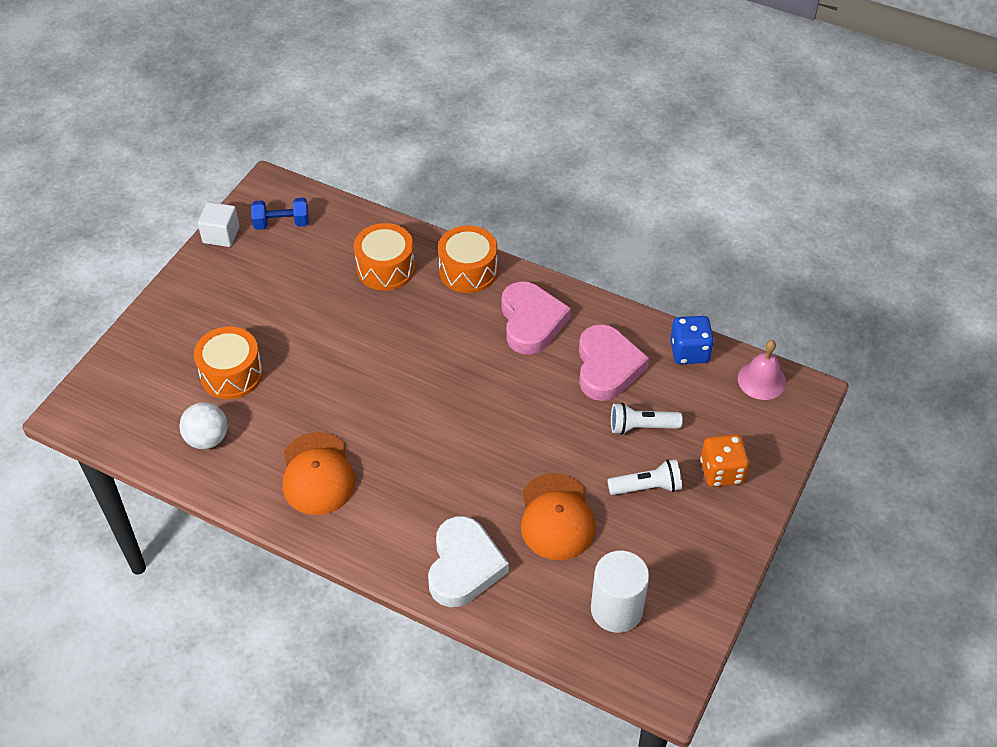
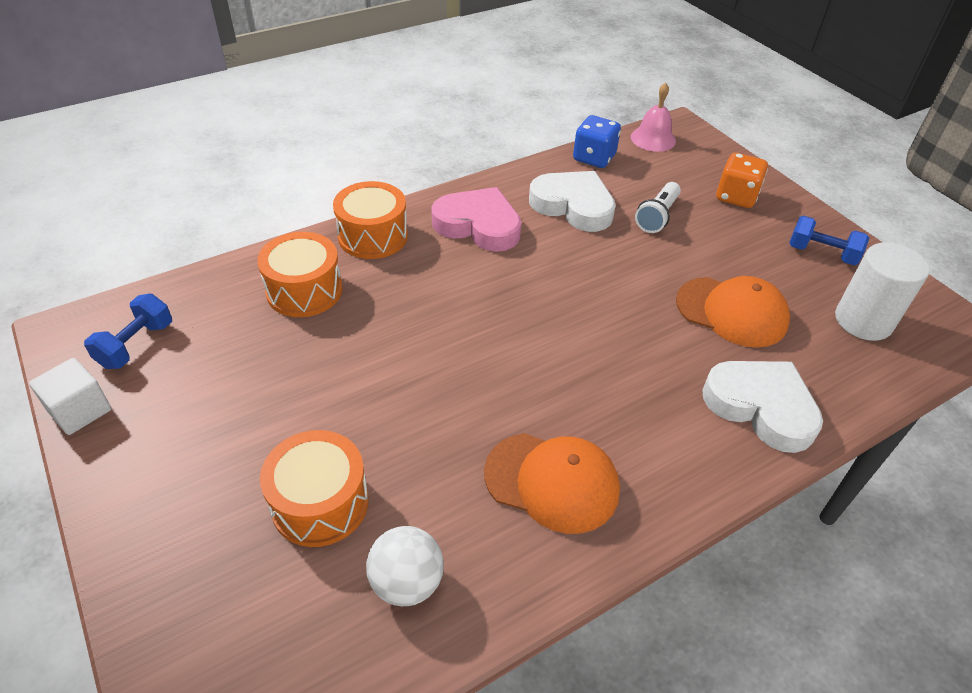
camera: 60 degrees left, 5 degrees down
pink heart [579,324,649,401] -> white heart [529,171,616,232]
white flashlight [607,459,682,495] -> none
none -> blue dumbbell [790,215,870,265]

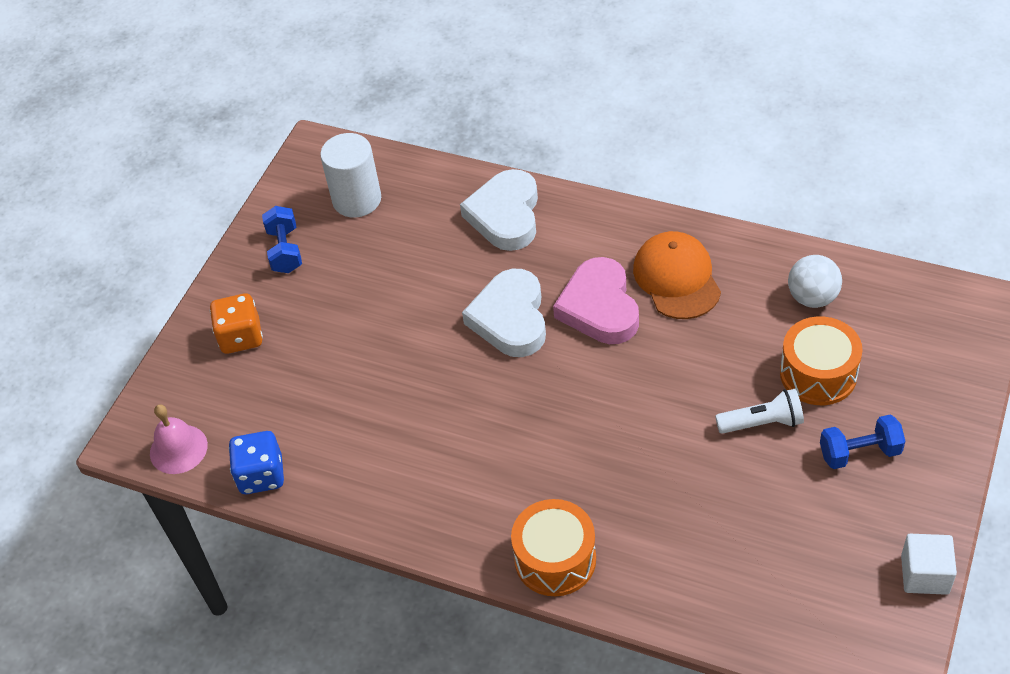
camera: 120 degrees left, 5 degrees up
blue dumbbell [84,294,172,369] -> blue dumbbell moved to [820,415,905,469]
orange drum [257,232,343,317] -> none
pink heart [431,187,521,252] -> pink heart moved to [553,257,639,344]
white heart [529,171,616,232] -> white heart moved to [462,269,546,357]
white flashlight [635,182,681,233] -> white flashlight moved to [715,389,804,434]
orange cap [676,276,790,348] -> none

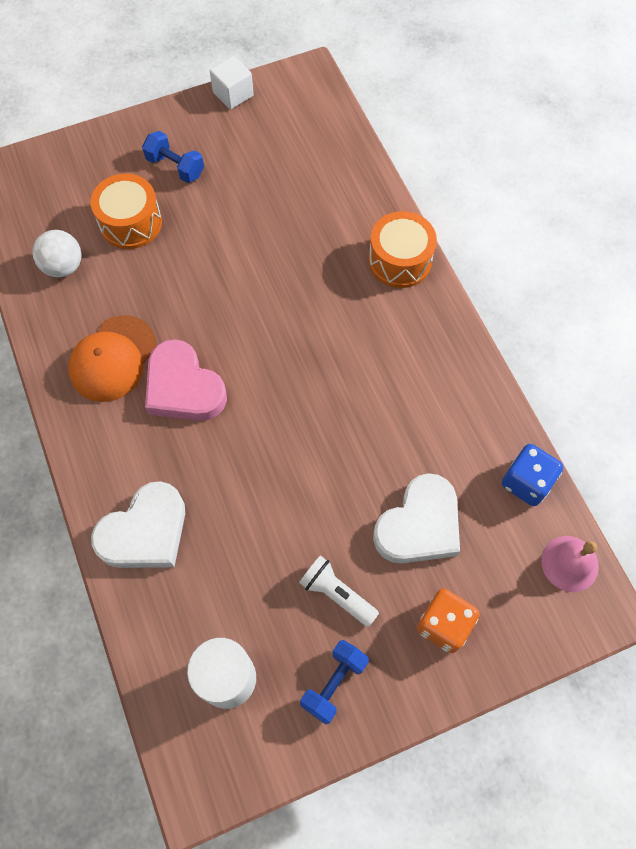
camera: 140 degrees left, 15 degrees up
white heart [462,269,546,357] -> white heart moved to [373,473,460,564]
pink heart [553,257,639,344] -> pink heart turned 105 degrees clockwise [145,339,227,421]
white flashlight [715,389,804,434] -> white flashlight moved to [299,555,379,627]

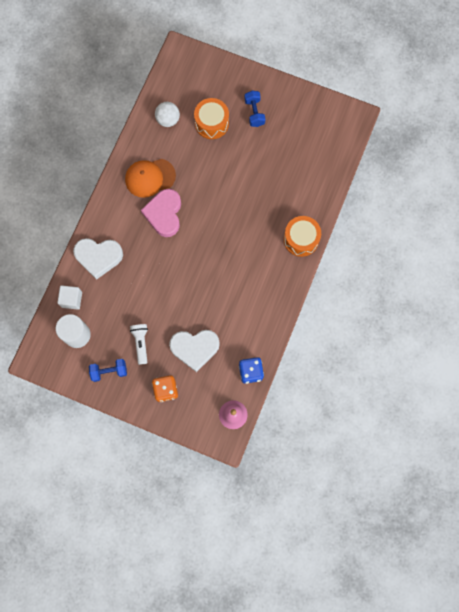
camera: 45 degrees right, 10 degrees up
white cube [210,56,254,109] -> white cube moved to [57,285,82,310]

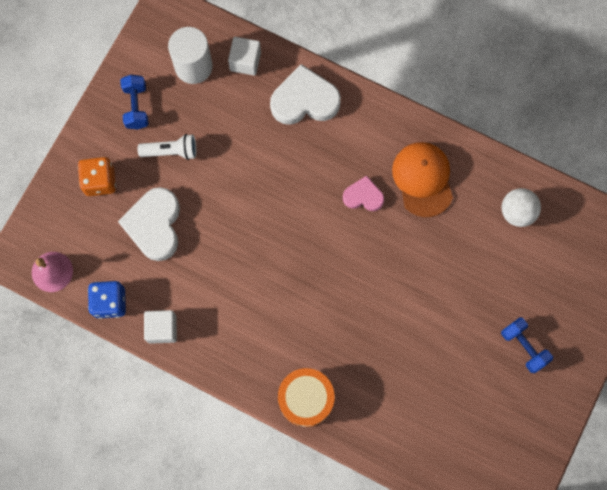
camera: 95 degrees right, 0 degrees up
white heart [73,238,123,280] -> white heart turned 75 degrees clockwise [270,64,341,125]
pink heart [141,189,181,237] -> pink heart [343,176,384,211], size x0.58
orange drum [194,98,229,139] -> none
blue dumbbell [244,91,265,127] -> blue dumbbell turned 60 degrees clockwise [501,317,553,373]
none -> white cube [144,310,177,344]

